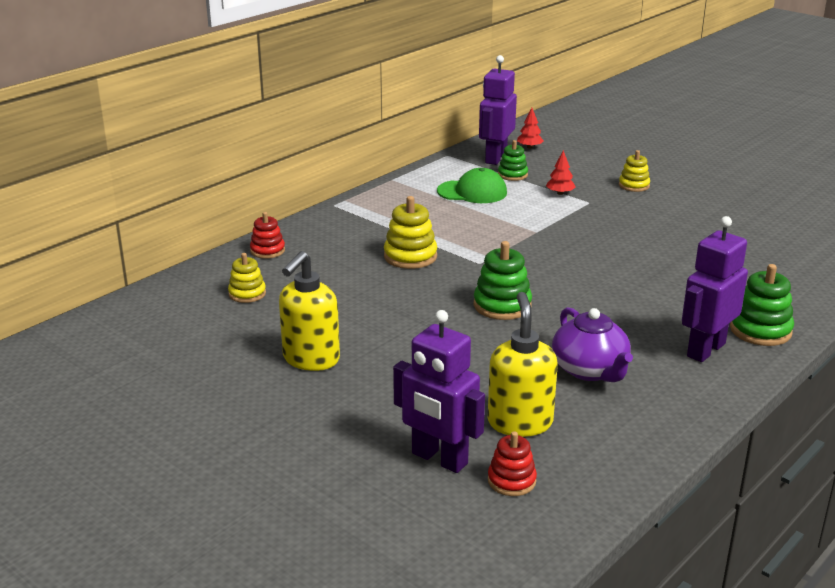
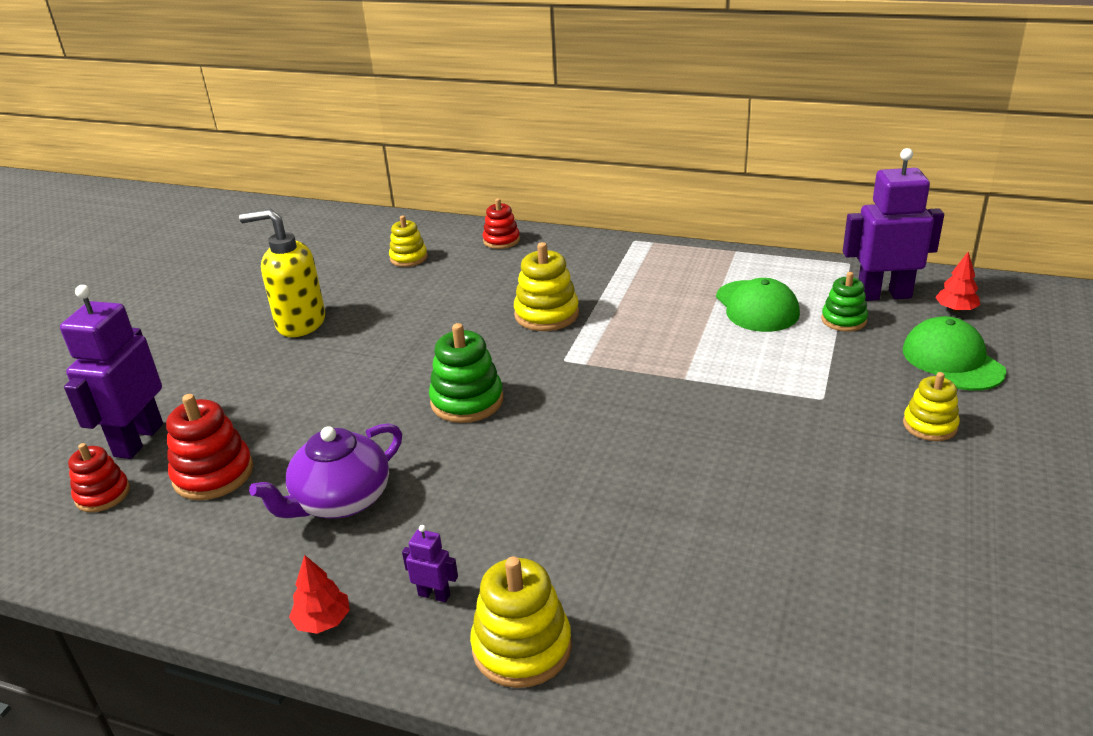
camera: 70 degrees right, 5 degrees up
yellow soap dispenser [488,292,558,437] -> red stacking toy [166,394,253,500]
red tree [546,150,576,195] -> red tree moved to [289,555,350,634]
purple robot [682,216,748,362] -> purple robot [402,525,458,602], size x0.43
green stacking toy [730,264,794,346] -> yellow stacking toy [470,556,572,688]
none -> green cap [903,316,1006,391]

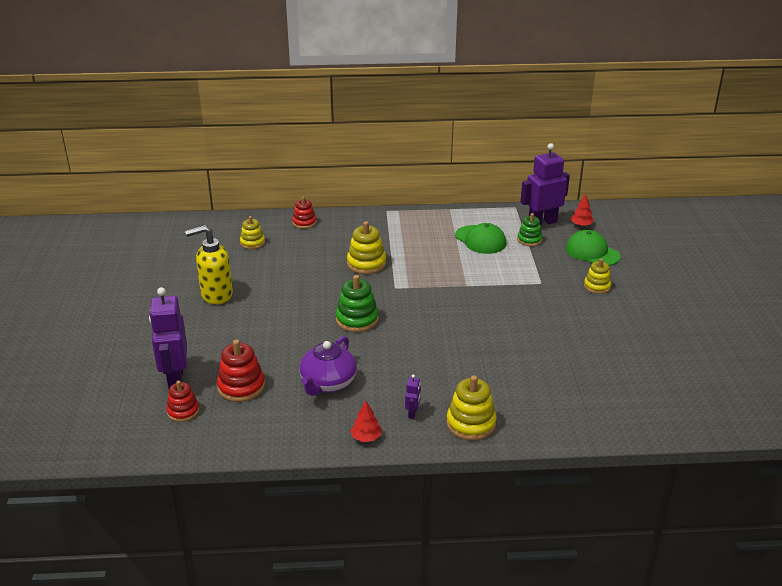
camera: 25 degrees left, 0 degrees up
purple robot [402,525,458,602] -> purple robot turned 105 degrees clockwise [405,374,421,419]

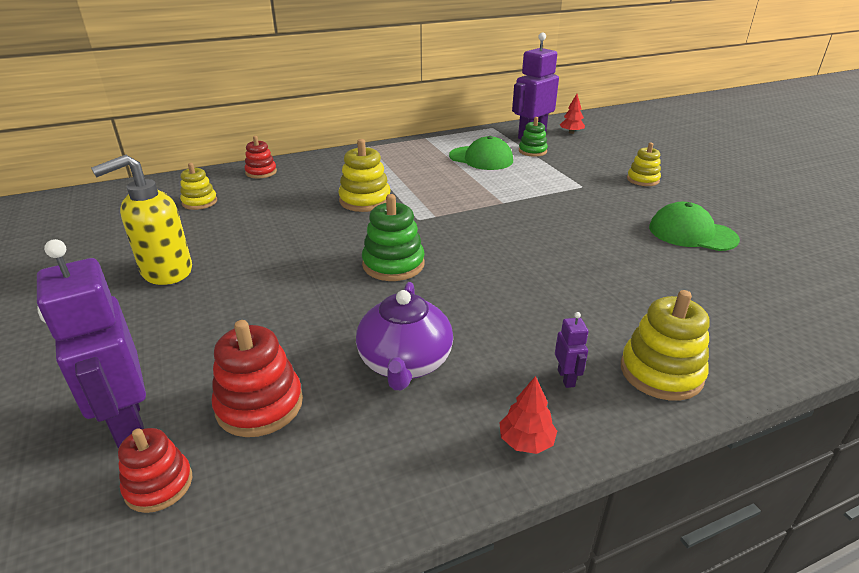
camera: 20 degrees left, 0 degrees up
green cap [566,230,620,266] -> green cap moved to [649,202,740,251]

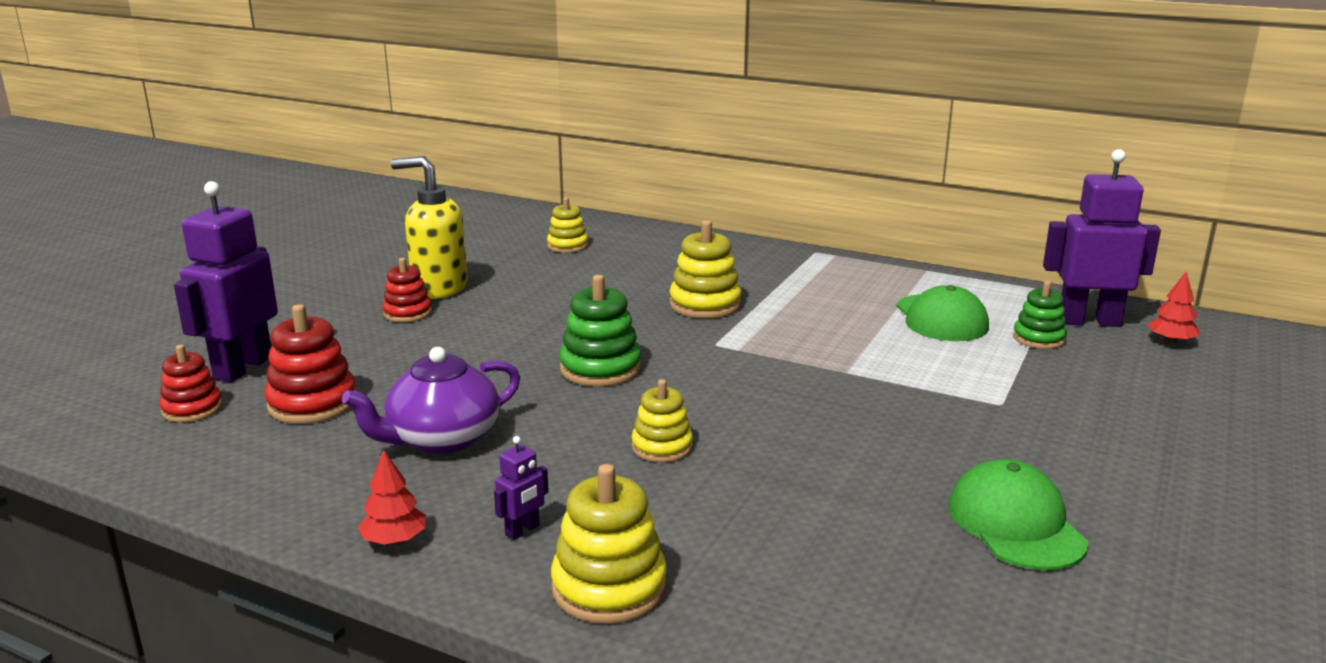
camera: 50 degrees right, 10 degrees down
red stacking toy [244,136,277,178] -> red stacking toy moved to [382,258,432,322]
yellow stacking toy [627,143,661,186] -> yellow stacking toy moved to [632,379,693,462]

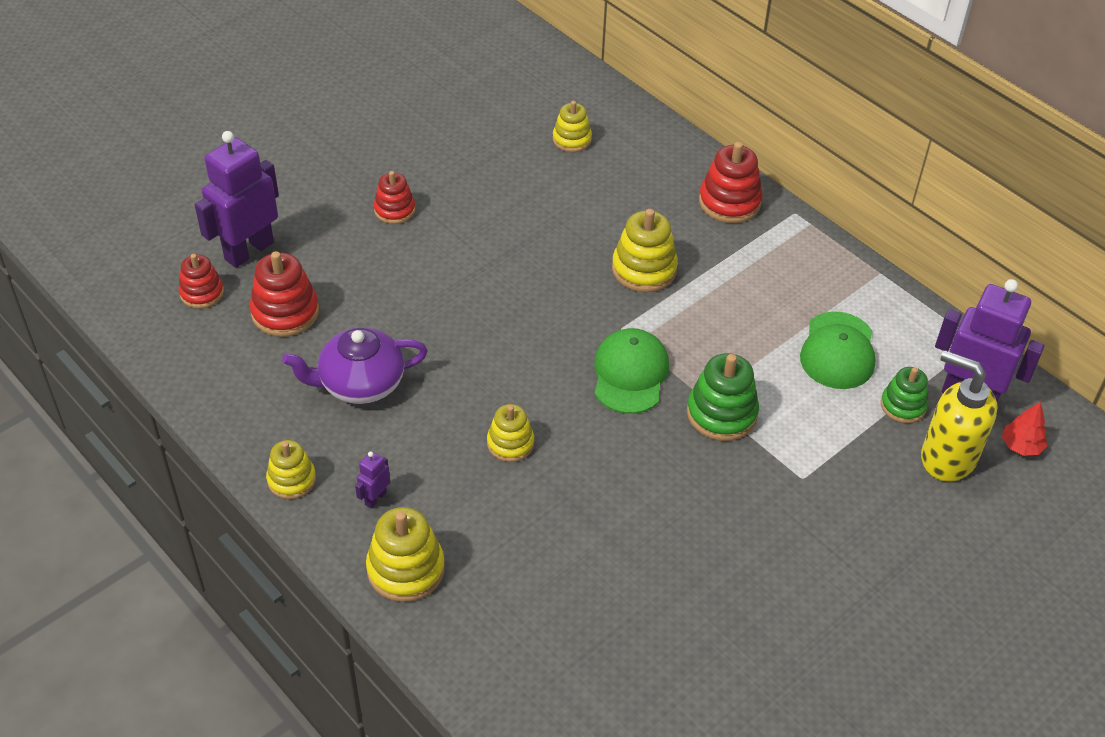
camera: 20 degrees right, 25 degrees up
red tree [358,450,426,545] -> yellow stacking toy [266,440,316,499]
yellow soap dispenser [391,156,467,299] -> yellow soap dispenser moved to [921,350,998,482]
purple robot [494,436,549,540] -> purple robot turned 150 degrees clockwise [355,451,390,509]
green stacking toy [559,275,641,387] -> green stacking toy moved to [687,353,759,441]
green cap [948,459,1088,570] -> green cap moved to [594,328,669,414]
none -> red stacking toy [699,142,763,223]

